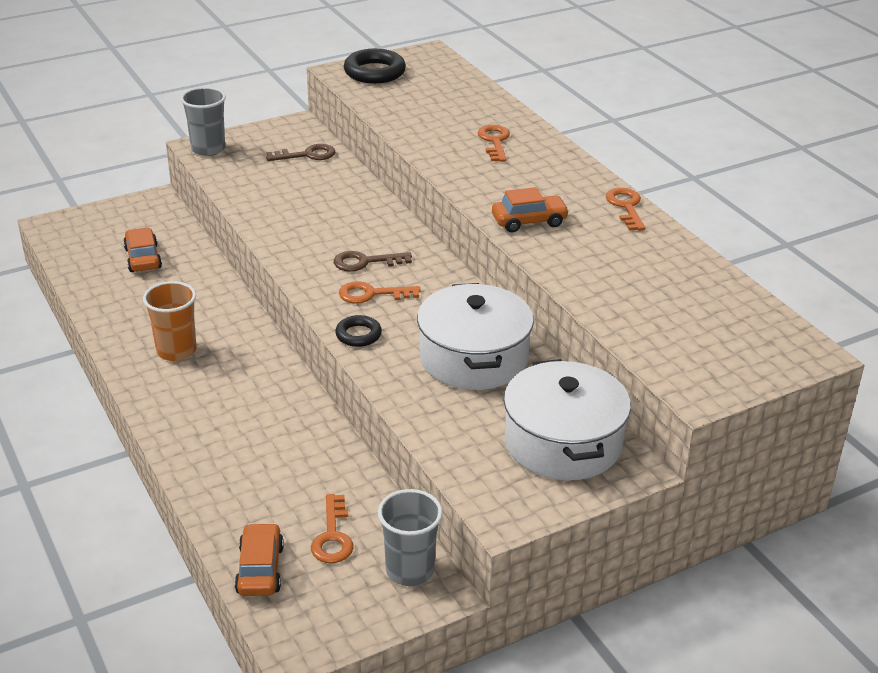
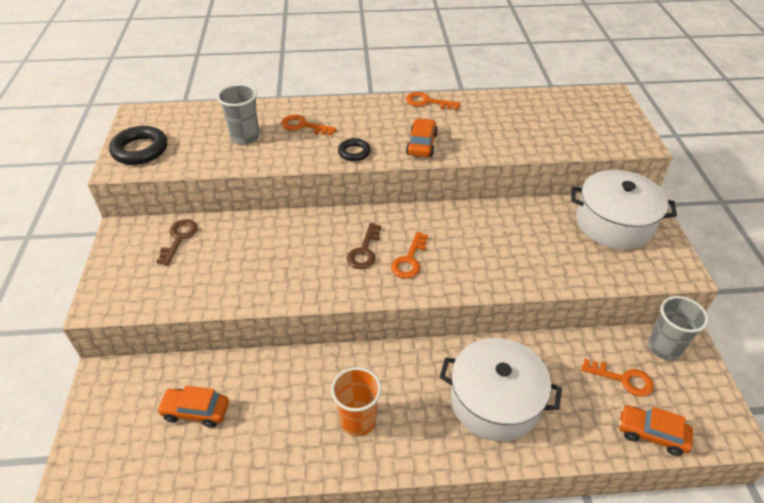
camera: 65 degrees left, 10 degrees up
grey cup [181,87,226,156] -> grey cup moved to [217,84,260,144]
black ring [335,315,382,347] -> black ring moved to [338,138,371,161]
white pot [417,283,534,390] -> white pot moved to [440,338,562,441]

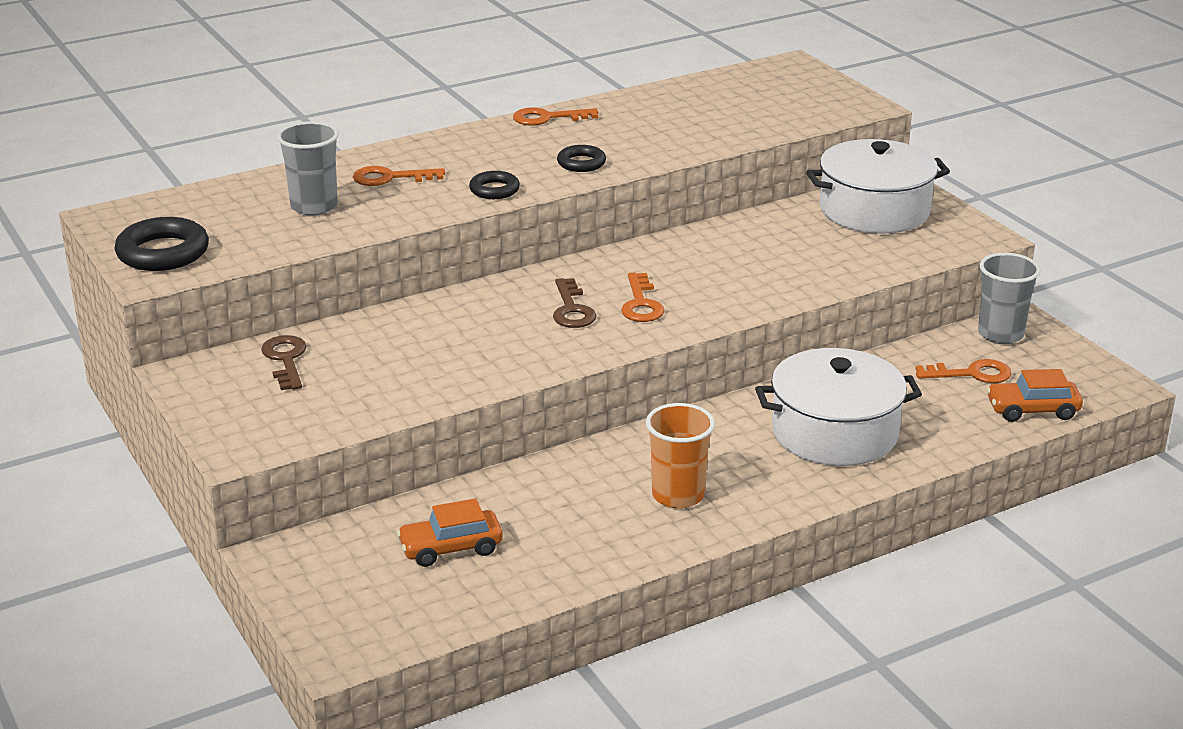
camera: 25 degrees left, 15 degrees down
orange car [406,118,438,157] -> black ring [557,145,606,172]

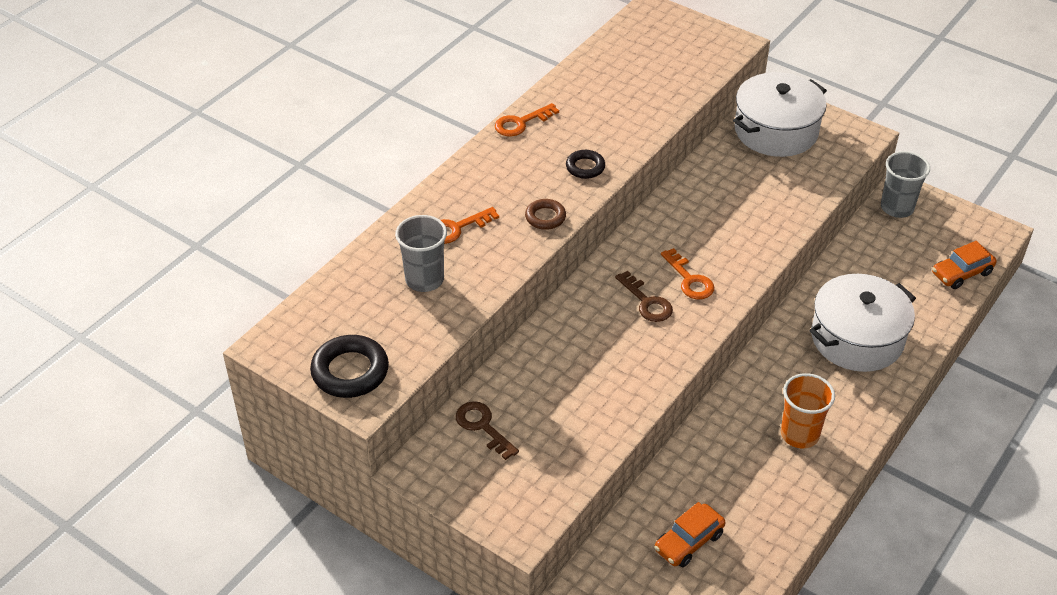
camera: 25 degrees left, 15 degrees up
black ring [469,171,520,199] -> brown ring [525,199,566,230]
orange key [915,359,1012,383] -> none

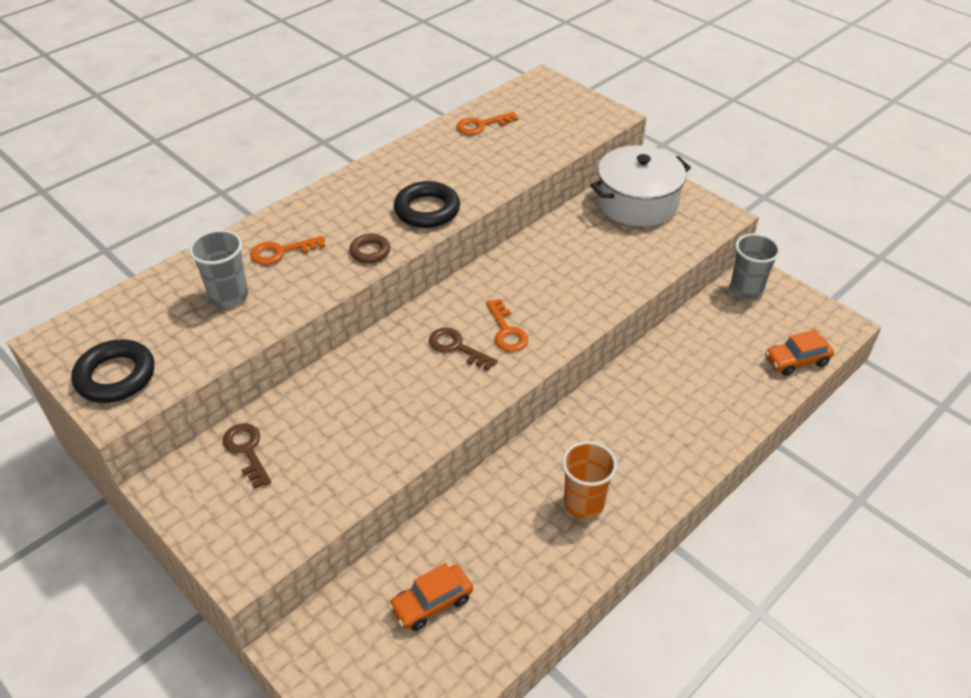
camera: 10 degrees right, 0 degrees up
orange key [495,103,559,137] -> orange key moved to [457,112,518,135]
black ring [566,150,605,179] -> black ring [394,181,460,228], size x1.70
brown key [615,271,673,322] -> brown key turned 150 degrees clockwise [429,327,498,371]
white pot [810,274,916,372] -> none

